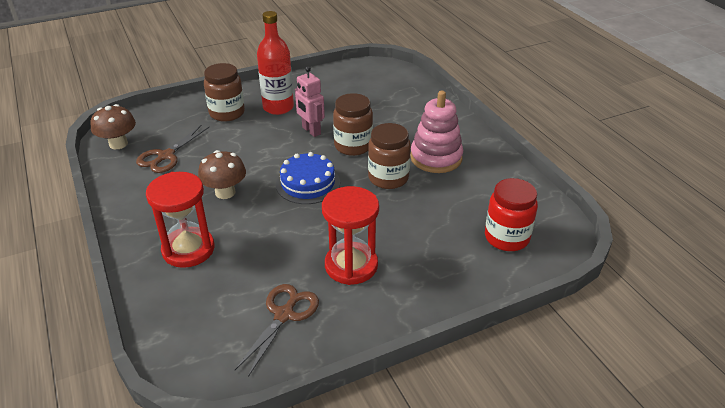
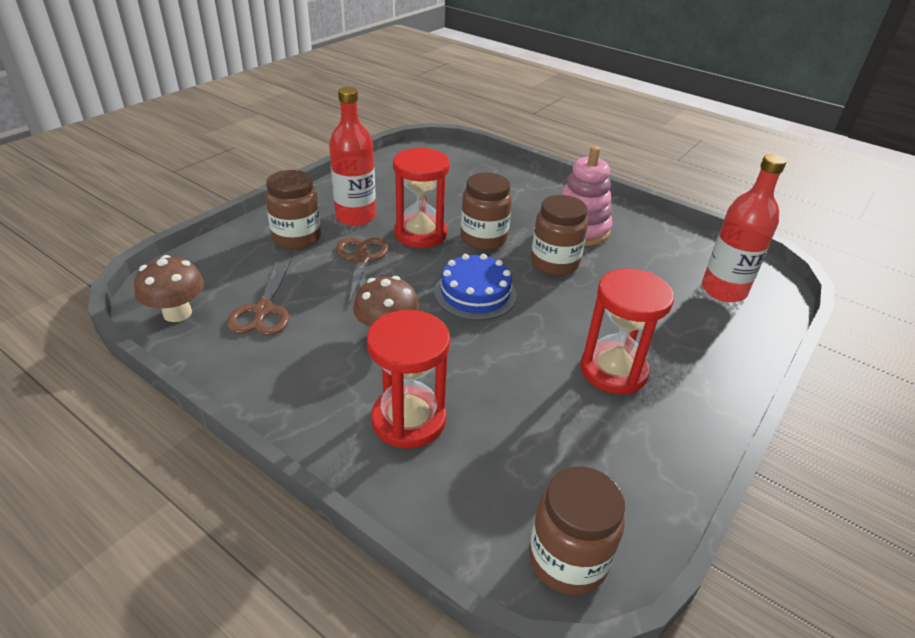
camera: 30 degrees left, 0 degrees up
brown scissors [235,284,319,377] -> brown scissors moved to [336,237,389,304]
pink robot [295,66,325,137] -> red hourglass [393,147,450,248]
red jar [485,178,538,251] -> red bottle [702,154,787,302]
none -> brown jar [529,466,625,595]

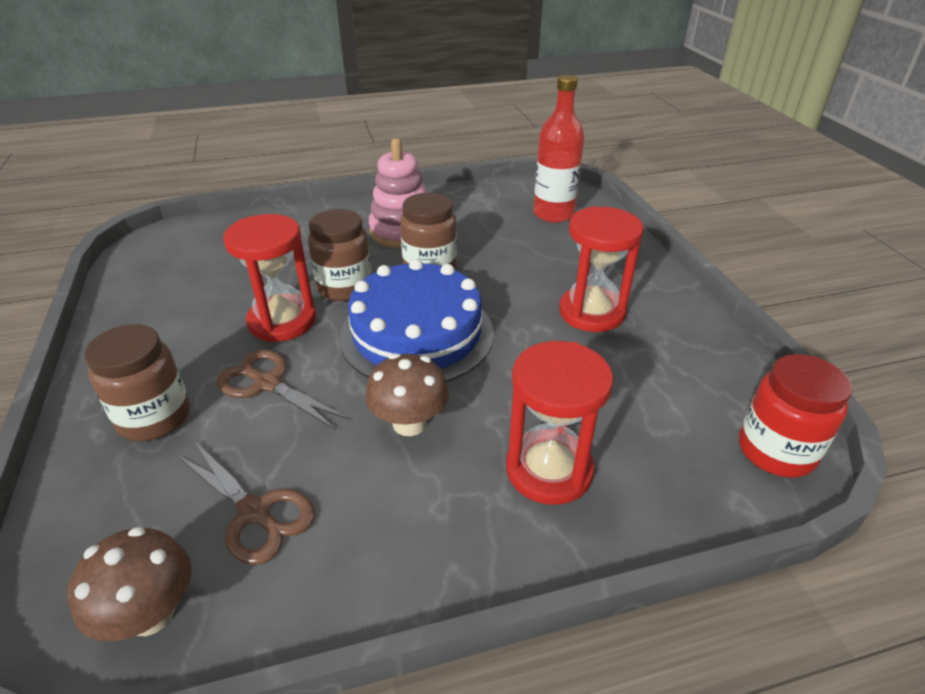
camera: 50 degrees left, 0 degrees up
red bottle [329,87,376,226] -> none
blue cake [434,254,517,320] -> blue cake [339,259,494,382], size x1.60
brown jar [529,466,625,595] -> red jar [739,354,852,478]

